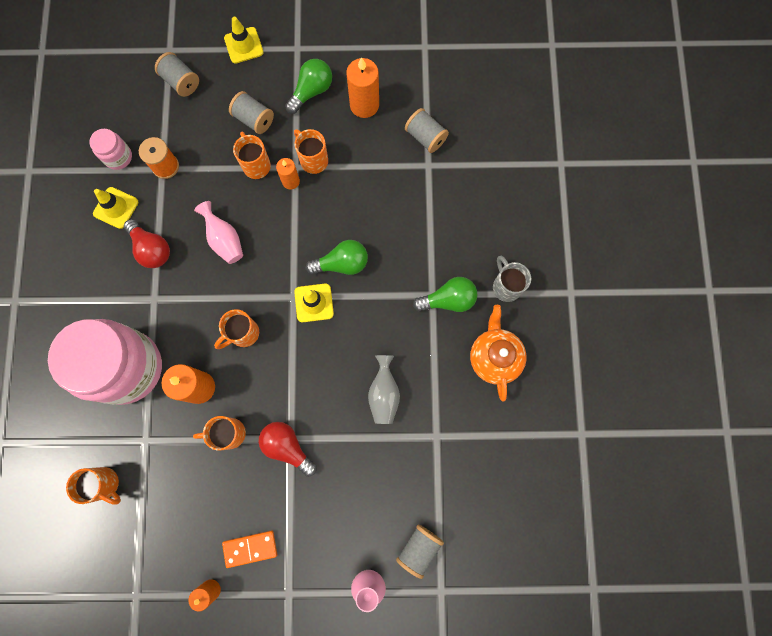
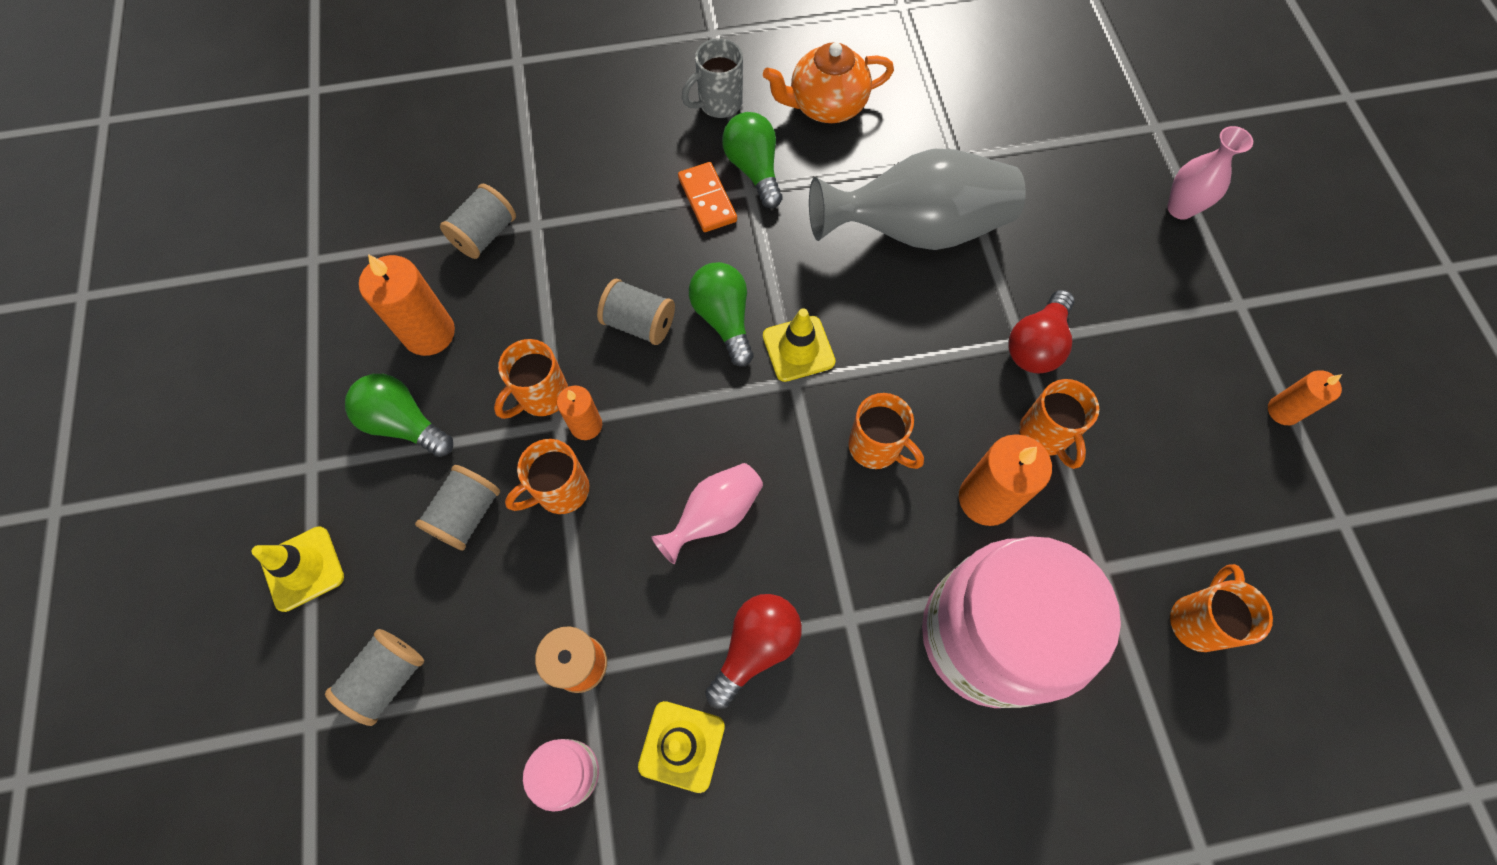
camera: 100 degrees left, 10 degrees down
orange domino [222,530,277,568] -> orange domino moved to [678,162,737,232]
grey vase [368,355,400,424] -> grey vase [809,149,1026,250], size x1.94
grey spool [396,525,444,579] -> grey spool moved to [597,279,675,345]

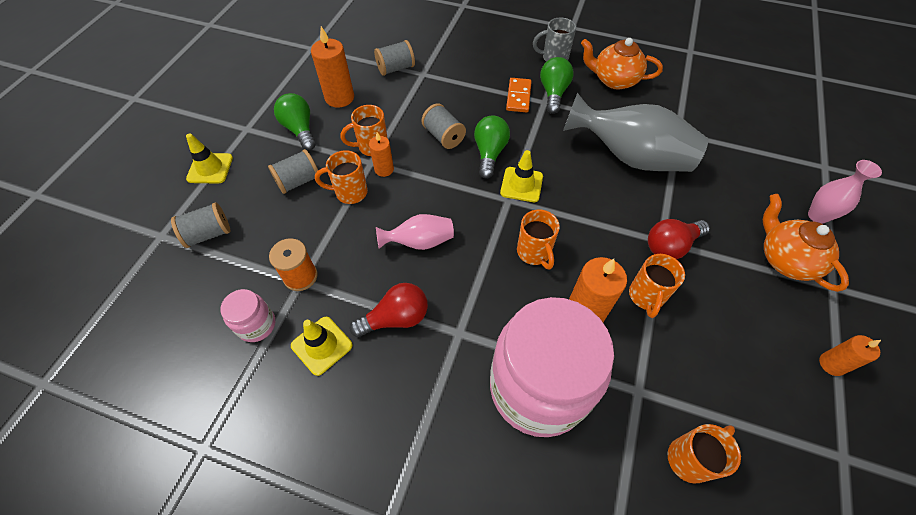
camera: 30 degrees right, 10 degrees down
none -> orange teapot [763,194,849,292]

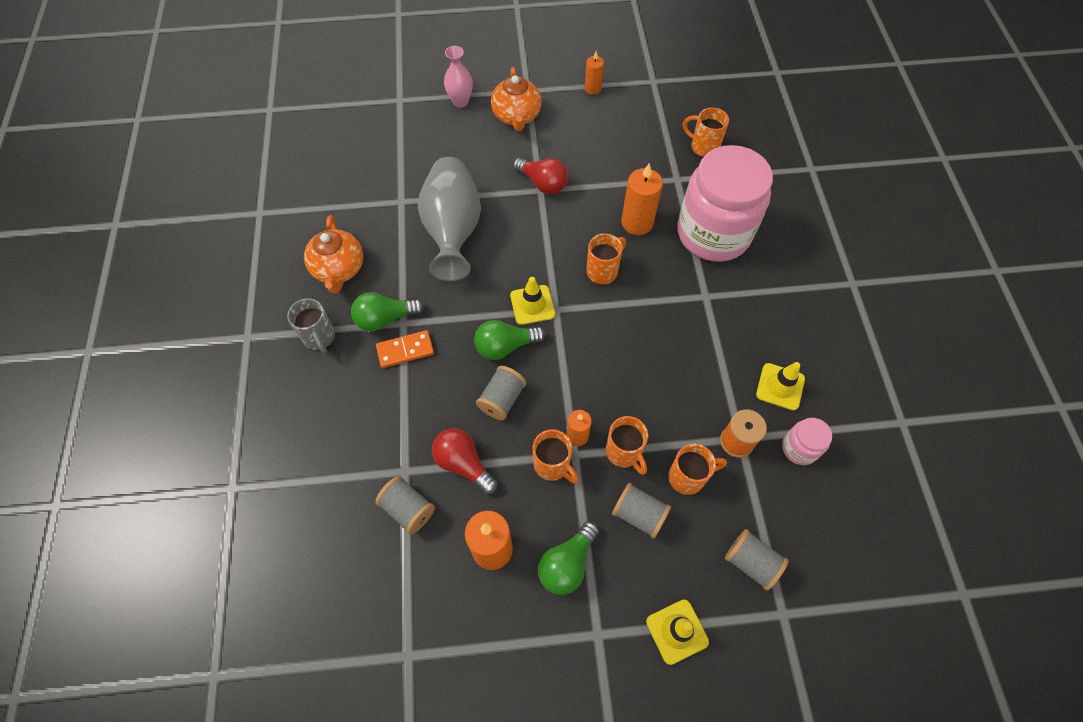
camera: 115 degrees left, 5 degrees up
red light bulb [349,283,428,337] -> red light bulb moved to [432,428,497,494]
pink vase [376,214,454,250] -> none
orange mug [629,254,685,318] -> orange mug moved to [668,444,727,495]
orange teapot [763,194,849,292] -> orange teapot turned 45 degrees counterclockwise [491,67,541,131]

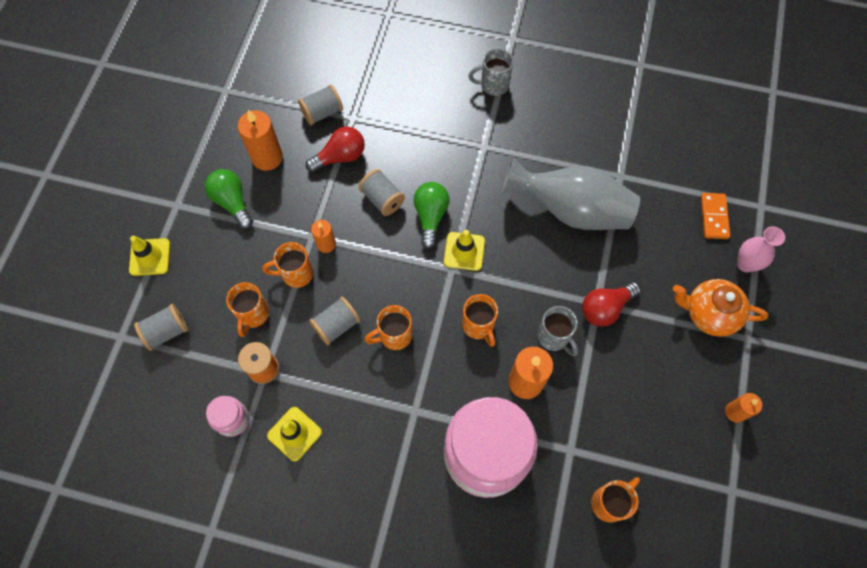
camera: 110 degrees right, 5 degrees up
orange teapot [304,215,363,294] -> none
green light bulb [351,292,424,331] -> none
orange domino [376,330,434,368] -> orange domino moved to [701,193,730,239]
orange mug [532,429,579,484] -> orange mug moved to [365,305,412,350]
grey spool [612,483,671,539] -> grey spool moved to [309,297,360,345]
none -> grey mug [537,306,578,356]

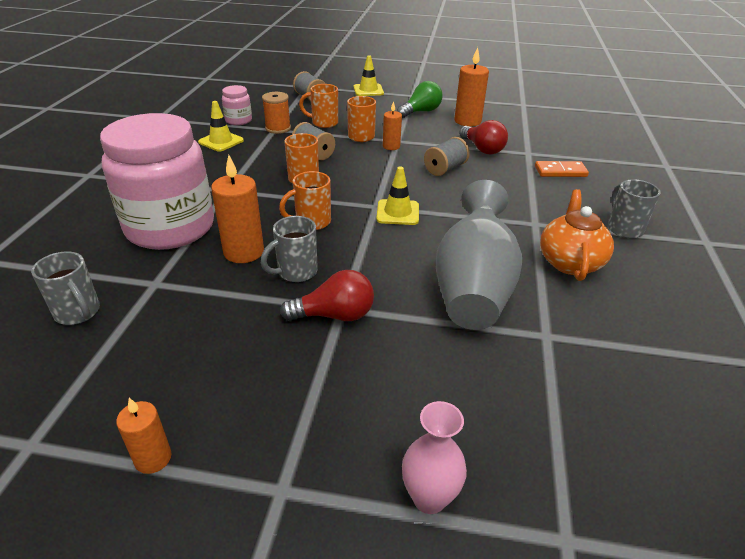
camera: 85 degrees right, 30 degrees down
grey spool [298,85,343,125] -> none
green light bulb [413,182,450,249] -> none
red light bulb [582,282,641,327] -> red light bulb turned 120 degrees clockwise [280,270,374,321]
orange mug [591,477,640,522] -> grey mug [31,251,100,325]
orange teapot [673,279,768,337] -> orange teapot moved to [540,189,614,281]
orange domino [701,193,730,239] -> orange domino moved to [535,161,589,177]

